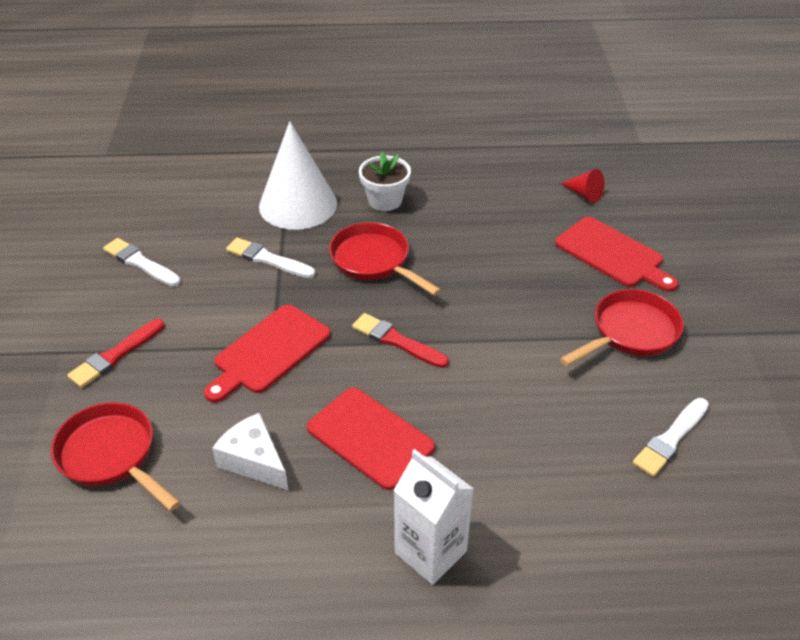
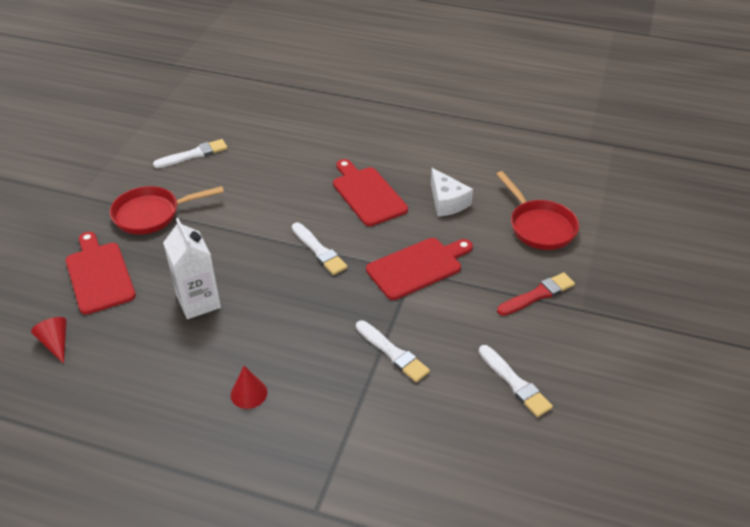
camera: 160 degrees left, 0 degrees up
white cone [259,121,337,230] -> none
red pan [329,222,441,296] -> none
red brush [352,313,449,368] -> white brush [292,223,348,275]
white flower pot [359,152,411,211] -> red cone [231,366,267,409]
white carton [394,449,474,585] -> white carton moved to [163,218,221,319]

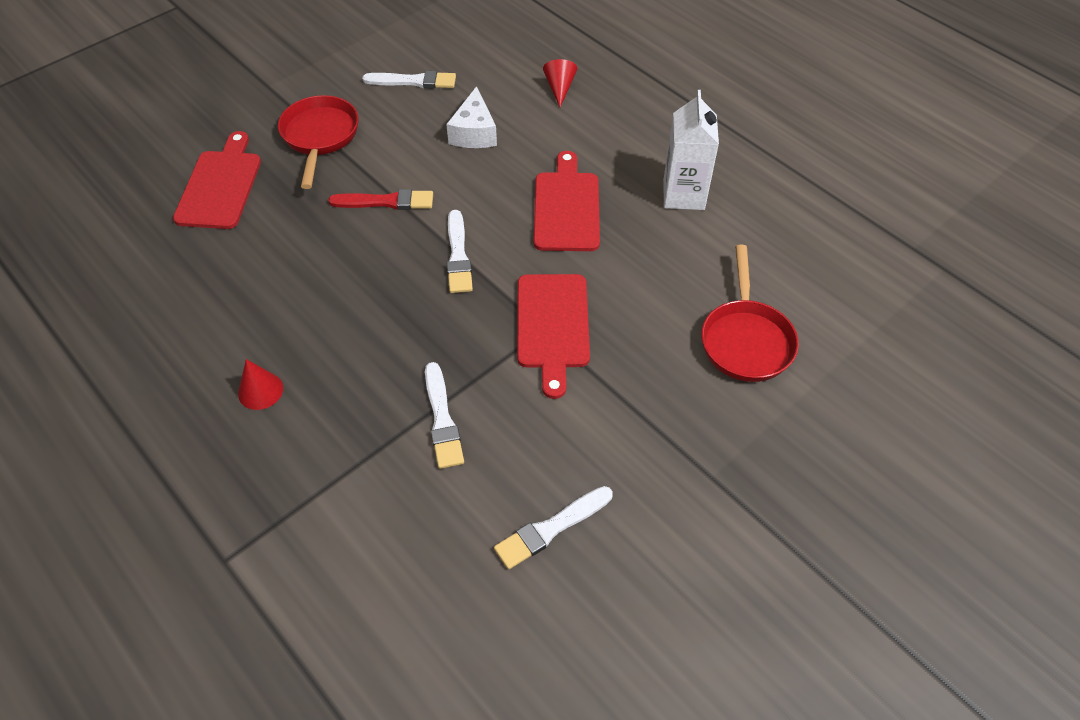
camera: 30 degrees right, 10 degrees up
red cone [31,317,67,364] -> red cone moved to [543,59,577,107]
red pan [110,186,224,235] -> red pan turned 75 degrees clockwise [278,95,359,189]
white carton [163,218,221,319] -> white carton moved to [663,90,719,210]
red cutting board [366,238,473,300] -> red cutting board turned 90 degrees clockwise [517,274,590,399]
white cheese [431,168,473,217] -> white cheese moved to [446,86,497,148]
white brush [479,345,553,417] -> white brush turned 60 degrees clockwise [494,486,613,569]
red brush [497,272,575,316] -> red brush moved to [328,189,433,210]

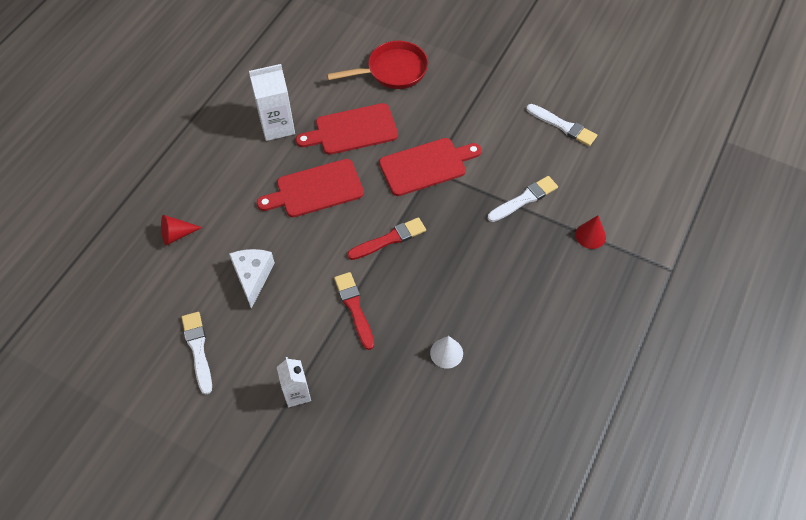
camera: 110 degrees left, 5 degrees up
red cutting board [173,131,261,229] -> red cutting board moved to [296,103,398,155]
red cone [238,359,283,410] -> red cone moved to [575,215,606,249]
red pan [278,95,359,189] -> white carton [277,357,311,407]
white cheese [446,86,497,148] -> white cheese turned 75 degrees counterclockwise [229,249,275,309]
white brush [447,210,473,293] -> red brush [347,217,426,260]
none -> white cone [430,336,463,368]

